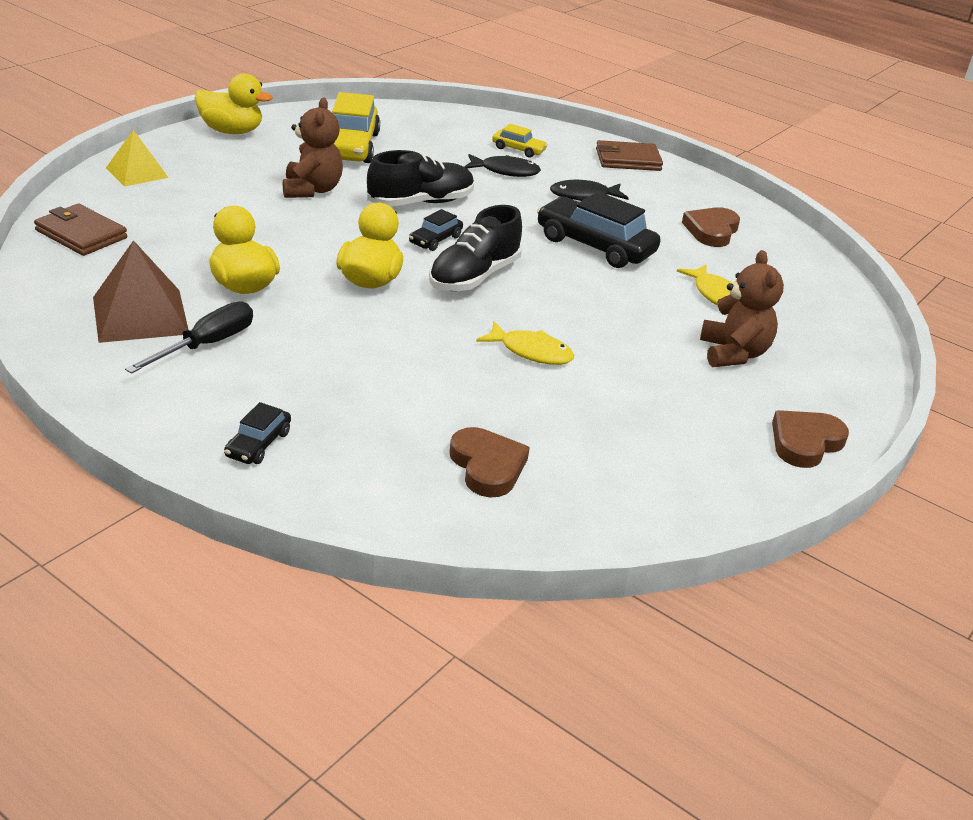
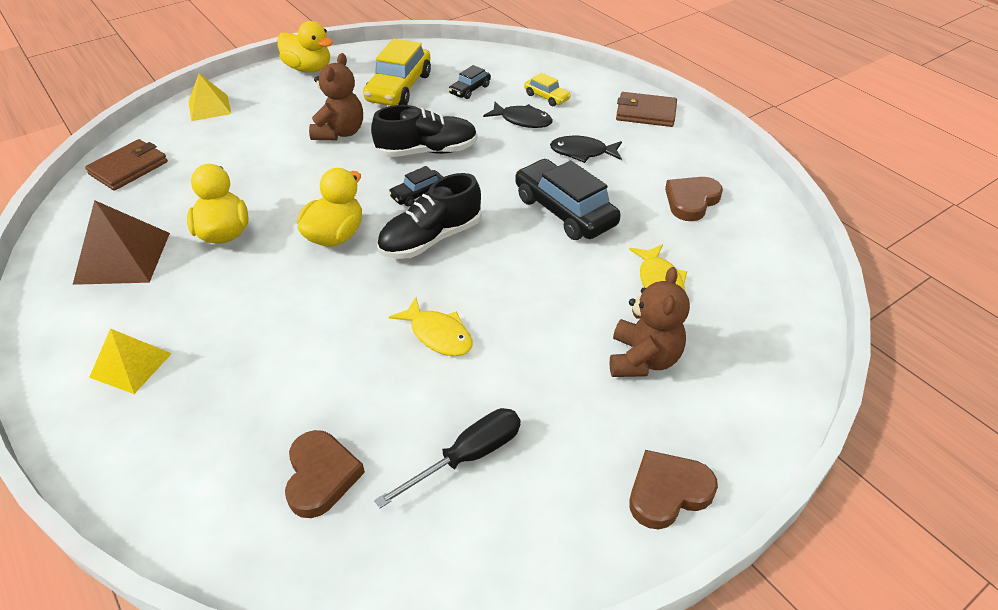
camera: 20 degrees right, 10 degrees up
brown wallet [34,204,127,256] -> brown wallet turned 75 degrees clockwise [85,139,168,191]
black screwdriver [125,301,253,374] -> black screwdriver moved to [374,408,521,508]
black car [224,402,291,464] -> black car moved to [449,65,491,99]
none -> yellow pyramid [89,328,172,394]

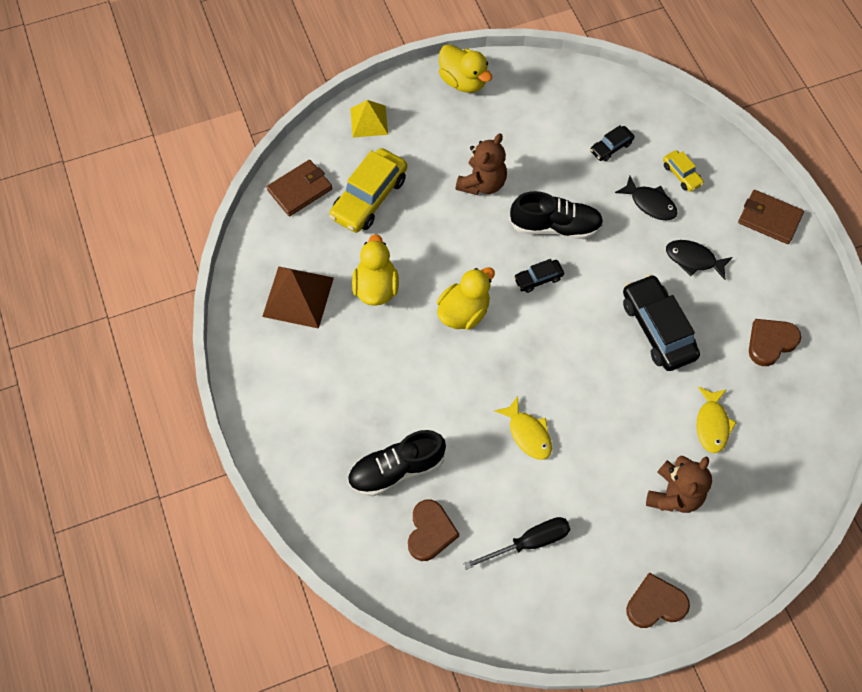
camera: 15 degrees right, 20 degrees up
yellow pyramid [89,328,172,394] -> none
yellow car [363,39,431,106] -> yellow car moved to [329,148,407,233]
black shoe [377,173,482,259] -> black shoe moved to [347,430,446,496]

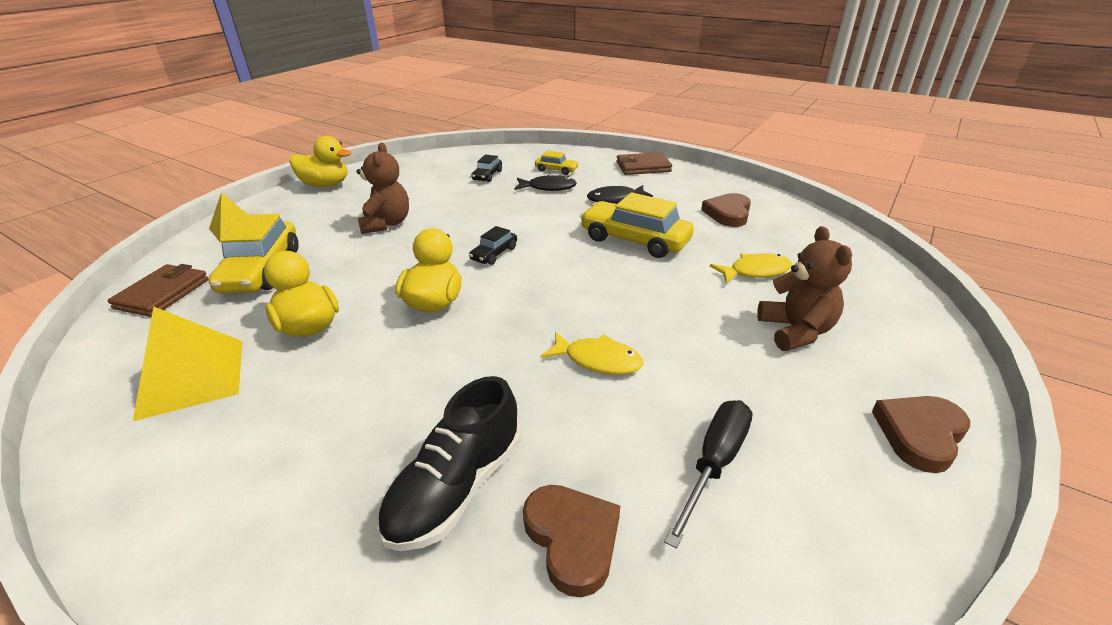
camera: 35 degrees left, 30 degrees down
brown pyramid [262,266,334,329] -> yellow pyramid [133,306,242,421]
black shoe [509,191,604,239] -> none
black car [623,274,700,371] -> yellow car [580,192,694,258]
yellow fish [696,387,737,453] -> yellow fish turned 75 degrees counterclockwise [710,253,792,283]

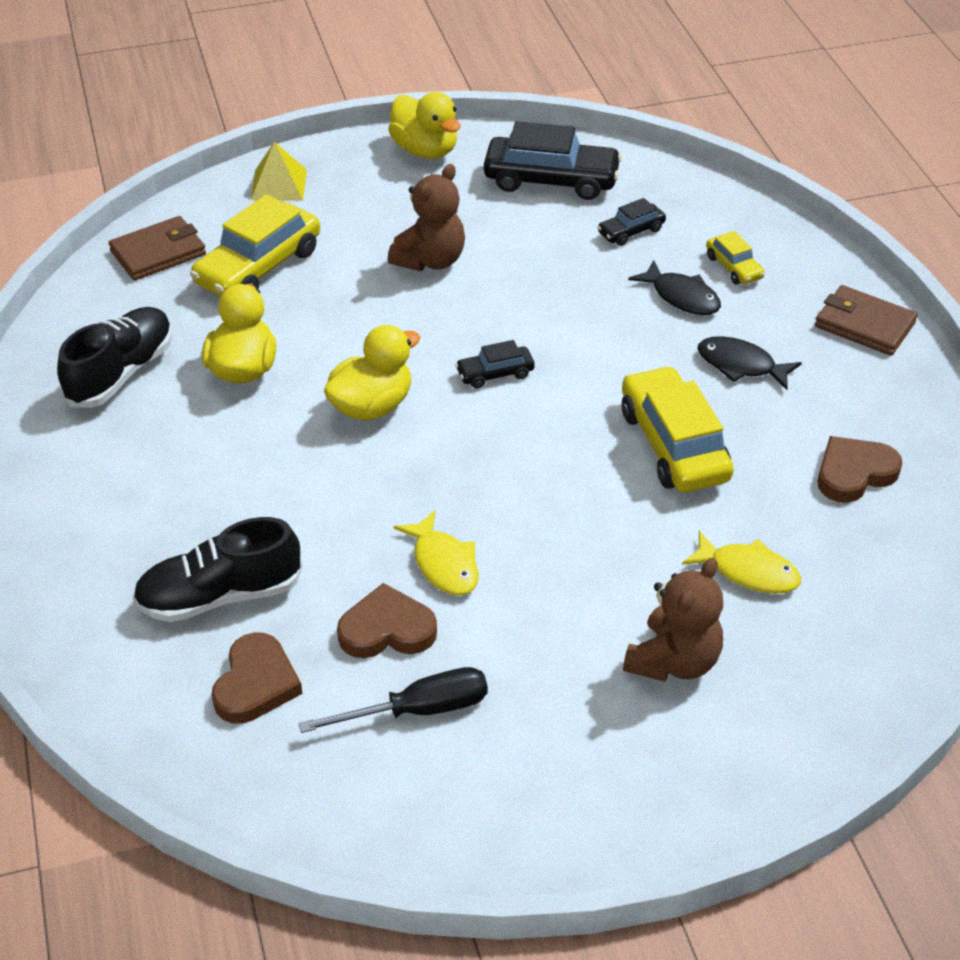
camera: 40 degrees right, 10 degrees up
yellow pyramid [133,306,242,421] -> black shoe [57,307,173,408]
brown heart [872,396,970,473] -> brown heart moved to [337,583,437,658]
none -> black car [484,121,622,200]

